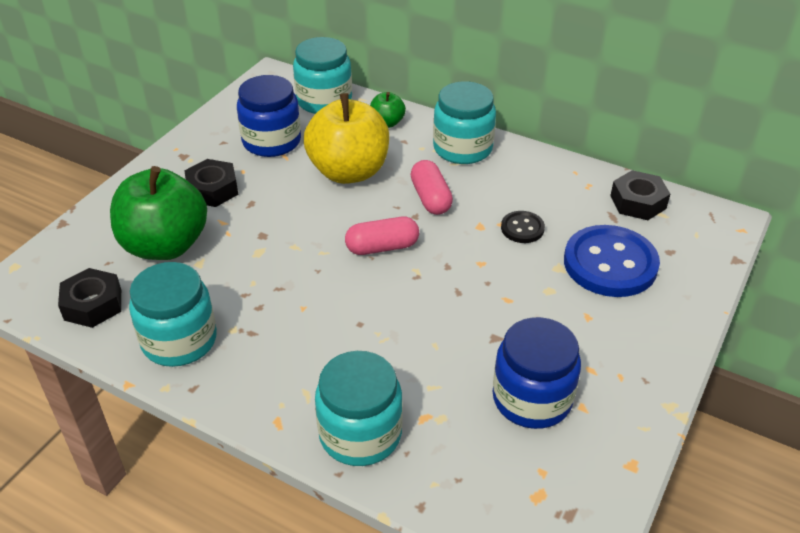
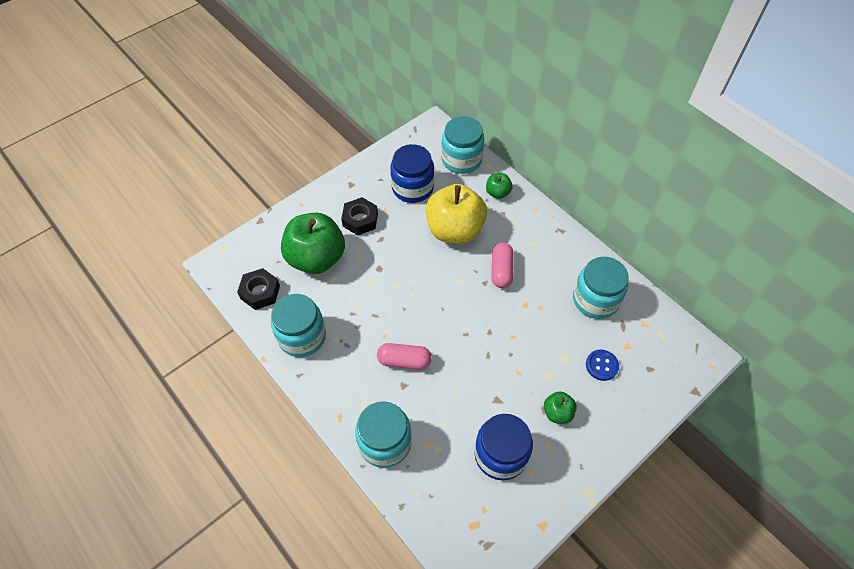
camera: 20 degrees right, 15 degrees up
pink capsule [345,217,419,255] -> pink capsule moved to [377,343,432,370]
turquoise jar [433,81,496,164] -> turquoise jar moved to [573,257,629,319]
black button [501,211,545,243] -> none
blue button [564,225,660,297] -> blue button [586,350,619,381], size x0.49
black nut [610,170,670,220] -> none
none -> green apple [544,391,577,424]

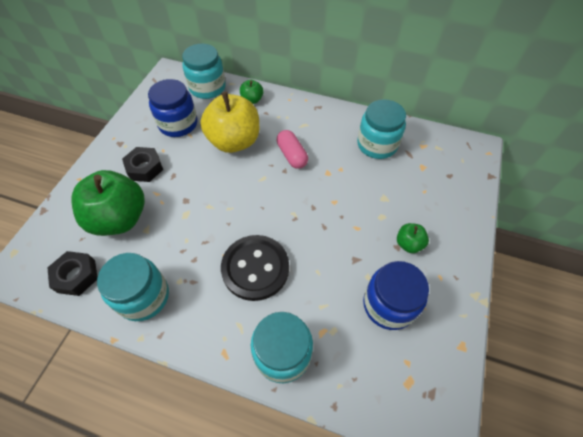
camera: 30 degrees left, 0 degrees up
pink capsule [377,343,432,370] -> black button [221,235,289,301]
blue button [586,350,619,381] -> none

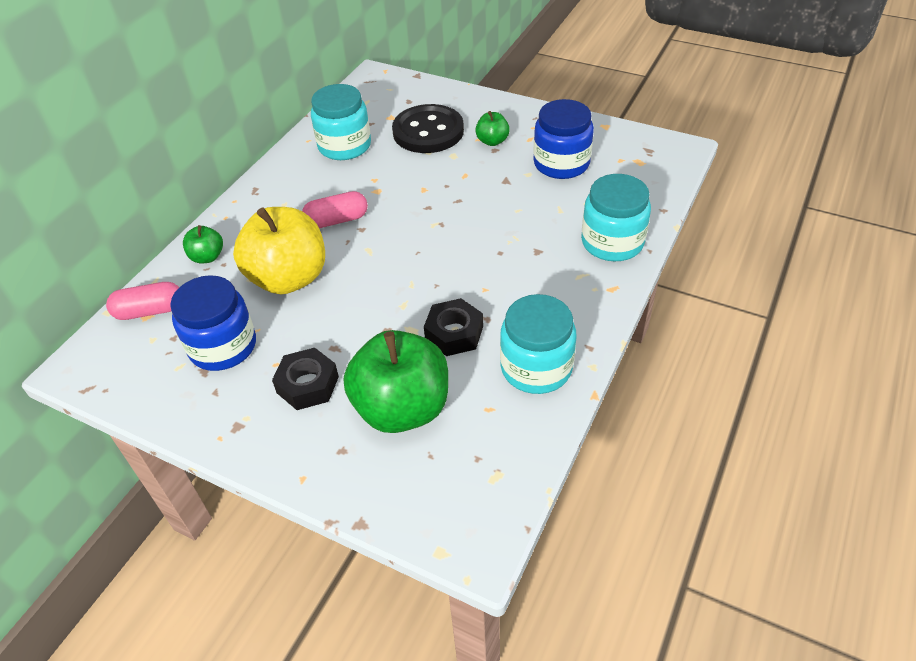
camera: 80 degrees left, 10 degrees down
black nut [47,251,98,296] -> black nut moved to [424,298,483,356]
turquoise jar [182,44,226,99] -> pink capsule [106,282,179,320]
black button [221,235,289,301] -> black button moved to [392,104,464,153]

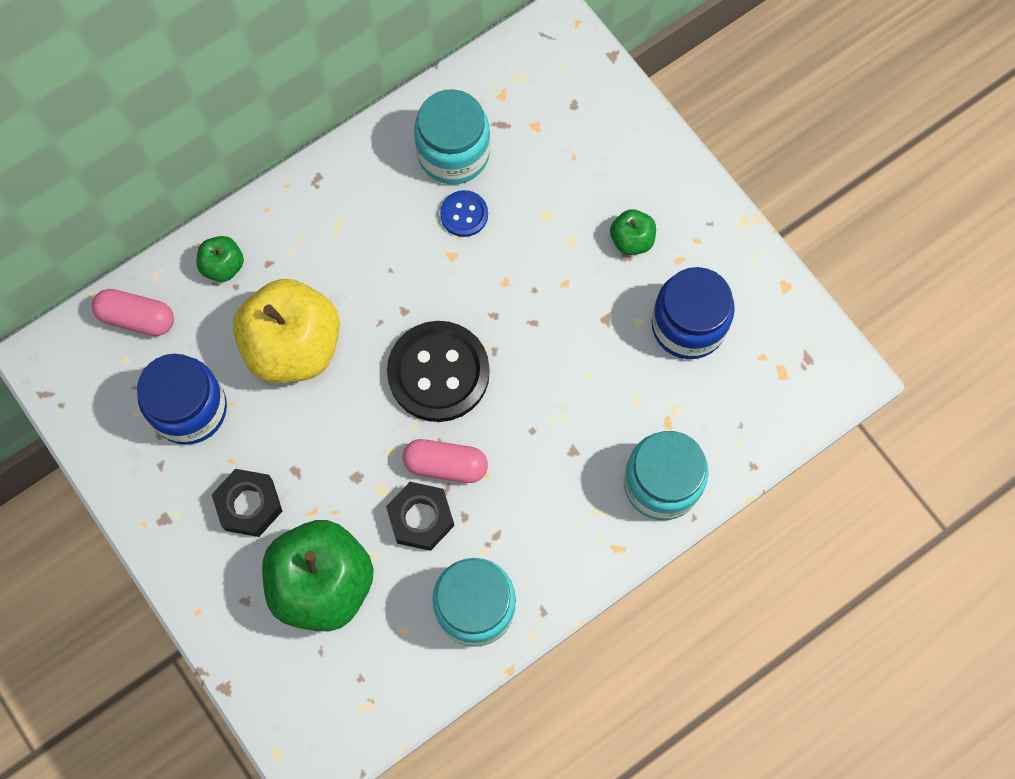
camera: 25 degrees right, 25 degrees up
pink capsule [302,191,368,228] -> pink capsule moved to [402,439,488,483]
black button [392,104,464,153] -> black button moved to [387,321,490,422]
none -> blue button [440,190,488,237]

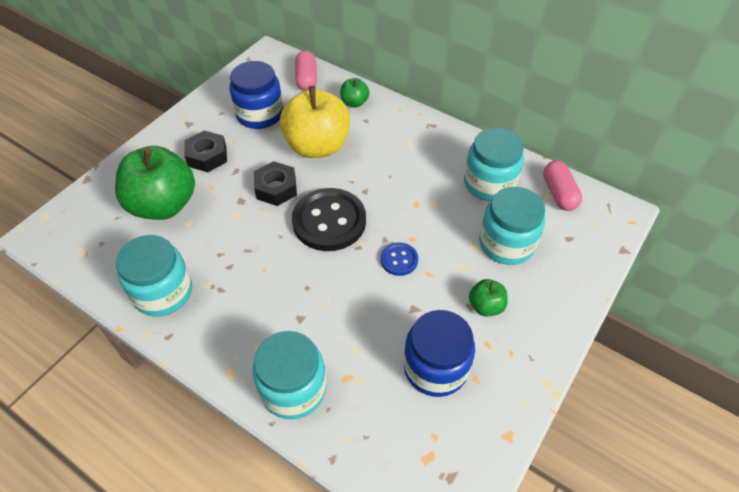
camera: 70 degrees right, 20 degrees down
black nut [386,482,454,551] -> black nut moved to [254,161,297,206]
pink capsule [402,439,488,483] -> pink capsule moved to [543,161,582,211]
blue button [440,190,488,237] -> blue button moved to [381,242,418,276]
none -> turquoise jar [479,187,545,265]

